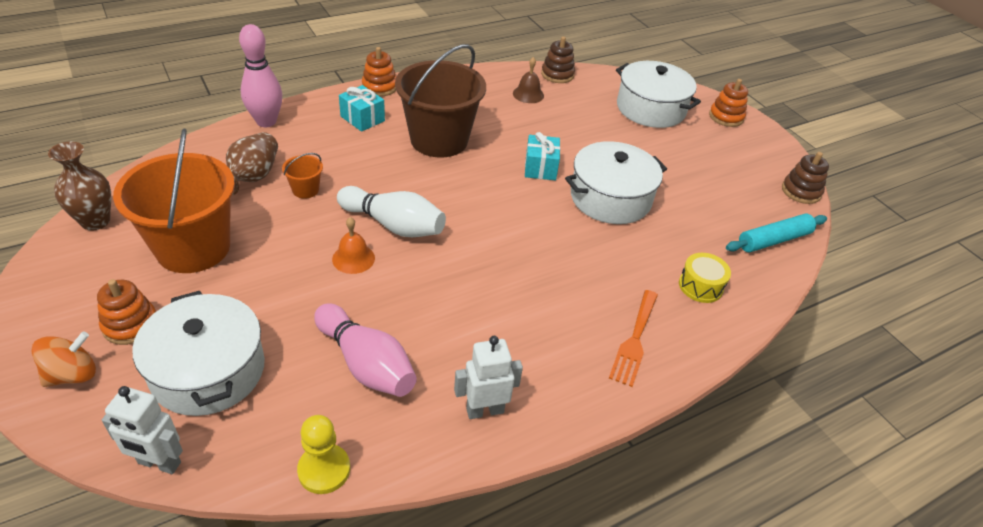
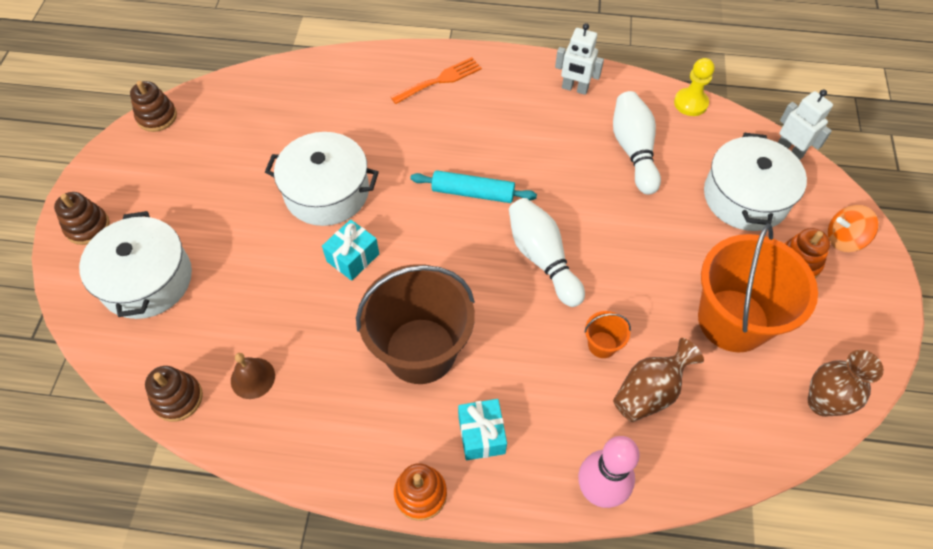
camera: 140 degrees left, 15 degrees up
pink bowling pin [314,303,417,397] -> white bowling pin [613,91,661,195]
orange bell [332,217,375,274] -> none
yellow drum [679,253,731,303] -> none
orange stacking toy [709,79,748,127] -> brown stacking toy [54,192,110,245]
turquoise rolling pin [726,214,827,252] -> turquoise rolling pin moved to [410,170,537,203]

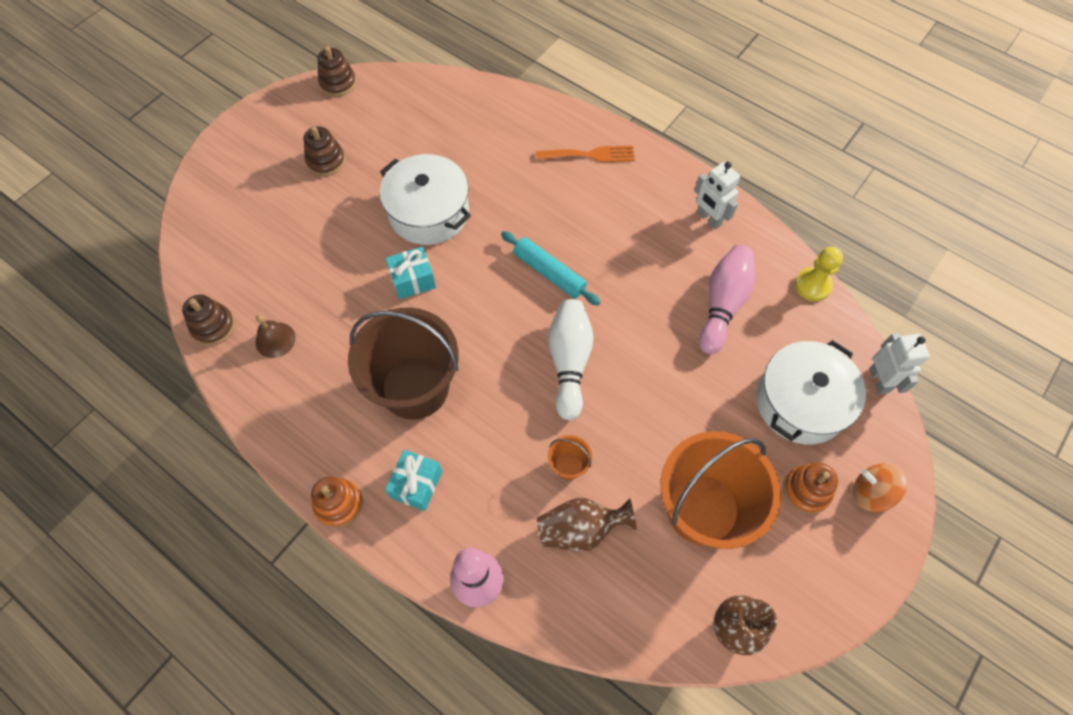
camera: 30 degrees right, 5 degrees up
brown stacking toy [54,192,110,245] -> brown stacking toy moved to [304,126,345,176]
white pot [79,211,192,319] -> none
white bowling pin [613,91,661,195] -> pink bowling pin [699,245,755,354]

